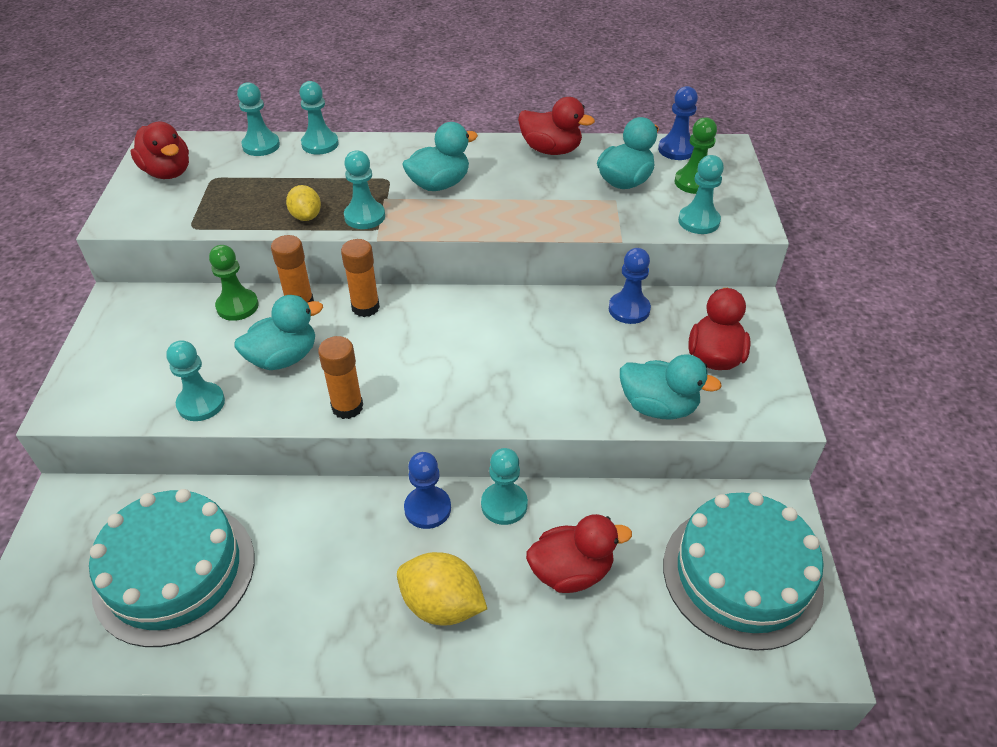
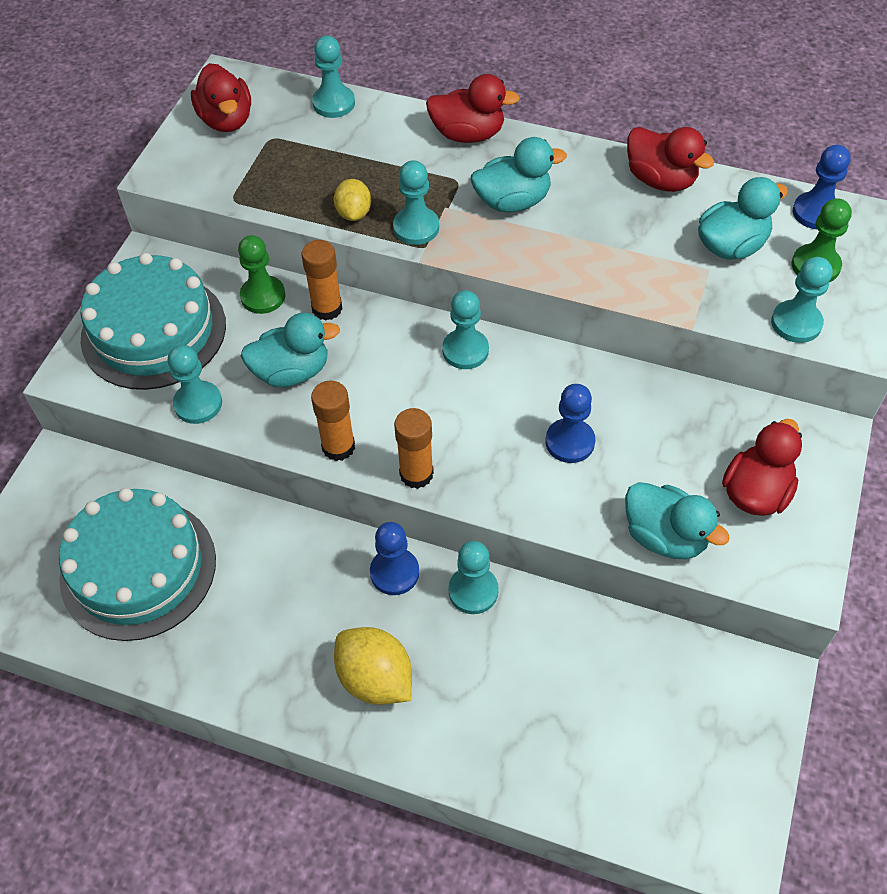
camera: 20 degrees right, 10 degrees up
turquoise pawn [299,81,339,155] -> turquoise pawn moved to [442,290,489,369]
orange glue stick [341,239,380,317] -> orange glue stick moved to [394,408,434,489]
red duck [526,514,632,593] -> red duck moved to [426,74,520,143]
blue pawn [609,248,651,324] -> blue pawn moved to [546,384,595,463]
turquoise cake [663,492,824,651] -> turquoise cake moved to [80,253,226,390]

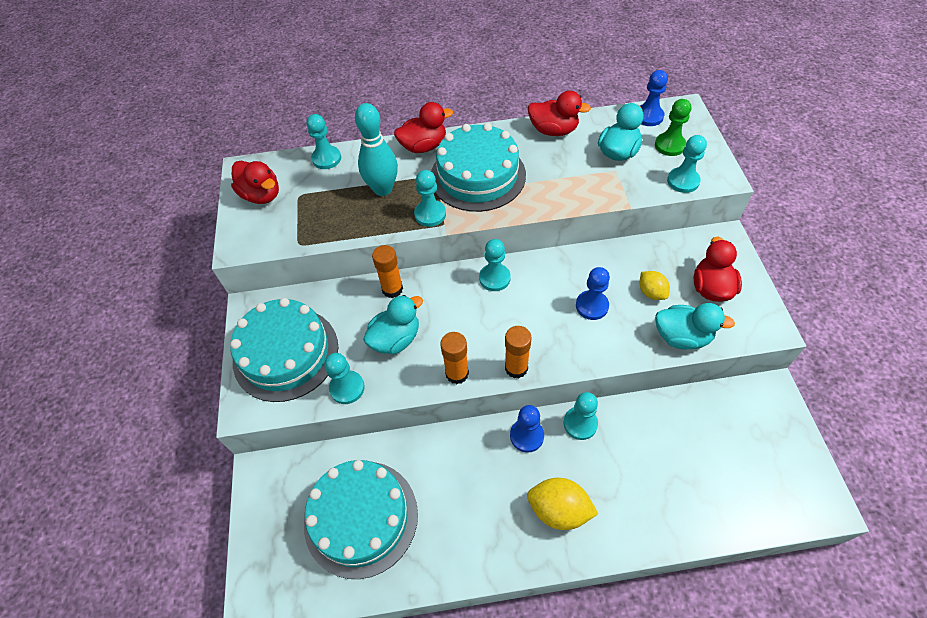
camera: 25 degrees left, 0 degrees up
green pawn [238,235,285,314] -> none
yellow lemon [334,179,371,221] -> yellow lemon moved to [640,271,670,300]
turquoise duck [471,137,567,212] -> turquoise cake [431,123,526,212]
none -> turquoise bowling pin [355,103,398,196]

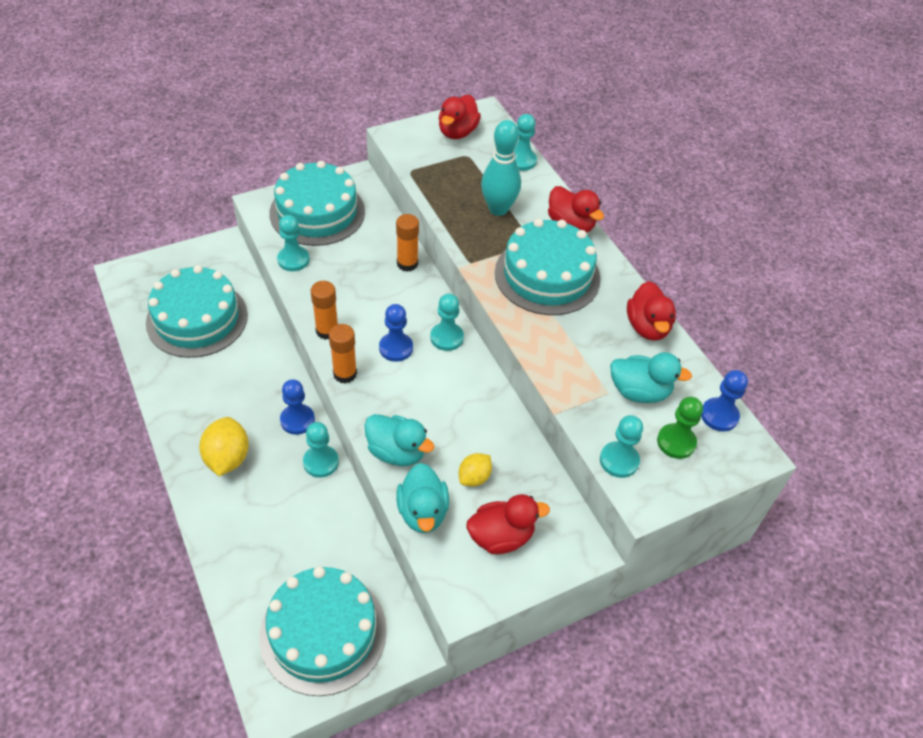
camera: 65 degrees right, 5 degrees down
turquoise duck [363,295,423,354] -> turquoise duck moved to [364,414,435,466]
turquoise pawn [414,170,446,227] -> none
blue pawn [576,267,610,320] -> blue pawn moved to [379,304,413,362]
none -> turquoise cake [259,567,387,696]

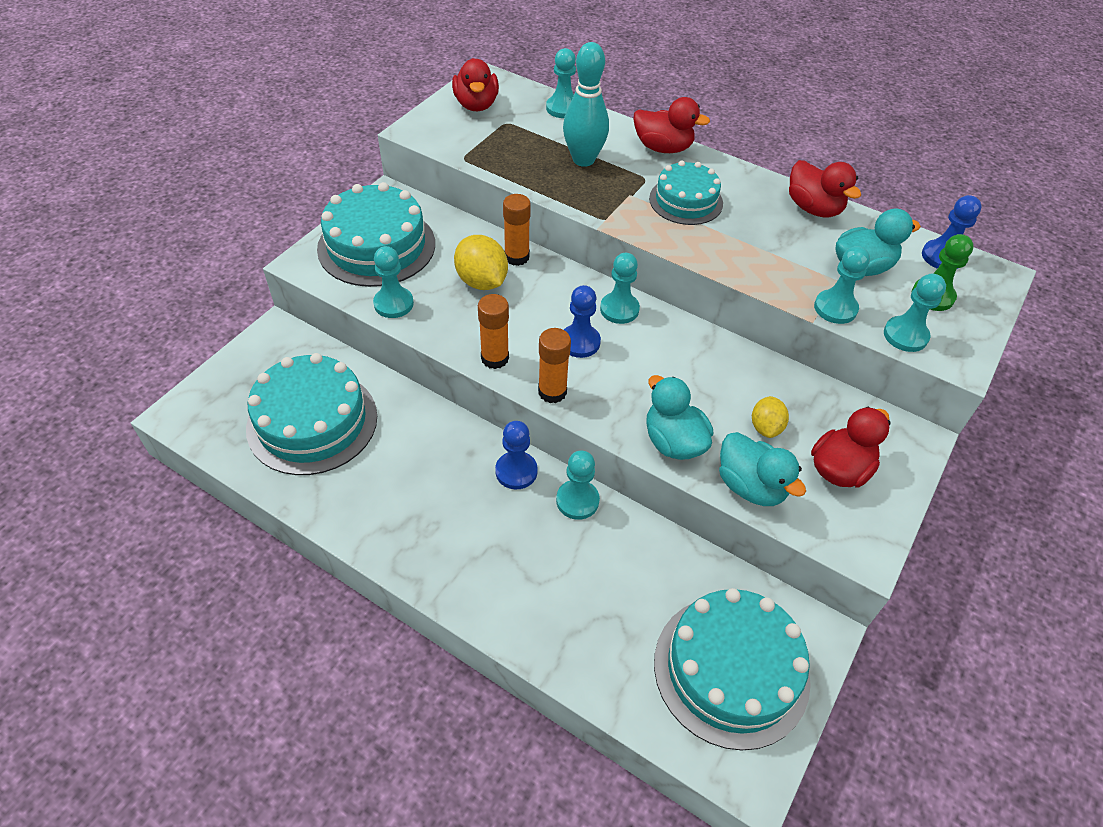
camera: 30 degrees left, 0 degrees up
yellow lemon [199,417,249,476] -> yellow lemon moved to [454,235,508,290]
turquoise duck [364,414,435,466] -> turquoise duck turned 120 degrees counterclockwise [646,375,713,460]
turquoise cake [495,219,601,315] -> turquoise cake [649,160,723,225], size x0.62
none -> turquoise pawn [814,246,870,324]

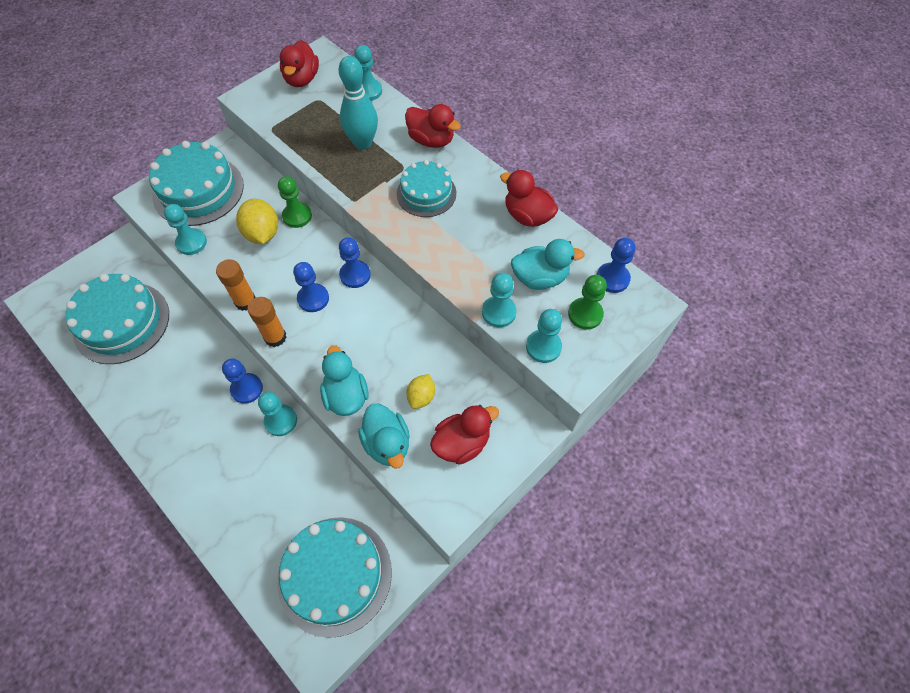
camera: 15 degrees right, 10 degrees up
orange glue stick [503,194,531,266] -> green pawn [278,176,312,228]
turquoise pawn [600,253,640,324] -> blue pawn [339,237,371,288]
red duck [789,160,861,218] -> red duck turned 150 degrees clockwise [500,170,558,227]

